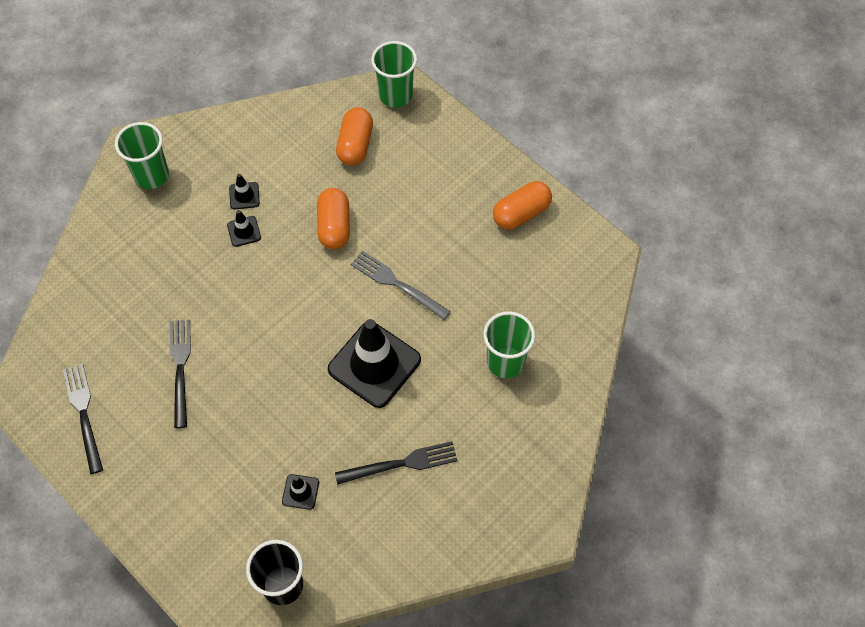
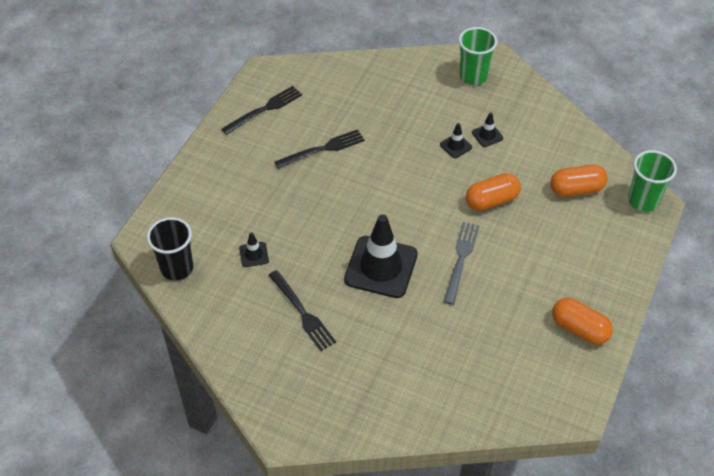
camera: 70 degrees right, 10 degrees down
green cup [483,312,535,378] -> none

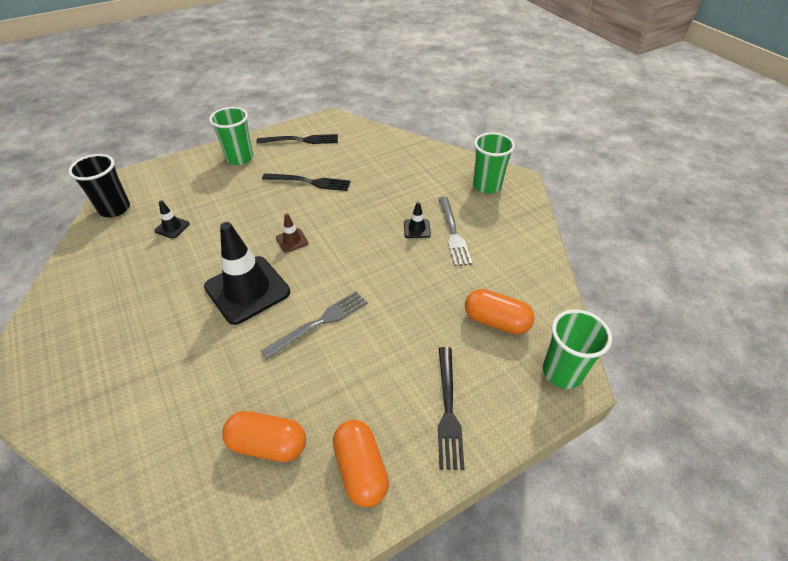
camera: 35 degrees right, 5 degrees down
black fork [268,270,336,351] -> black fork moved to [438,347,465,470]
orange capsule [466,173,521,211] -> orange capsule moved to [222,411,306,462]
black traffic cone [472,112,503,147] -> grey fork [438,197,472,266]
none -> green cup [209,107,253,165]
none -> brown traffic cone [276,213,308,253]

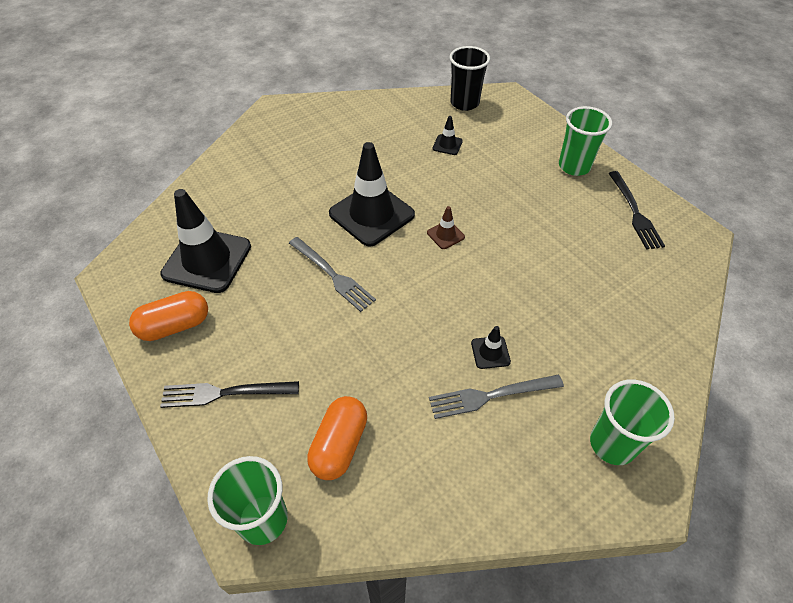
camera: 85 degrees right, 5 degrees up
orange capsule [222,411,306,462] -> black traffic cone [160,189,251,293]
black fork [262,173,351,191] -> none

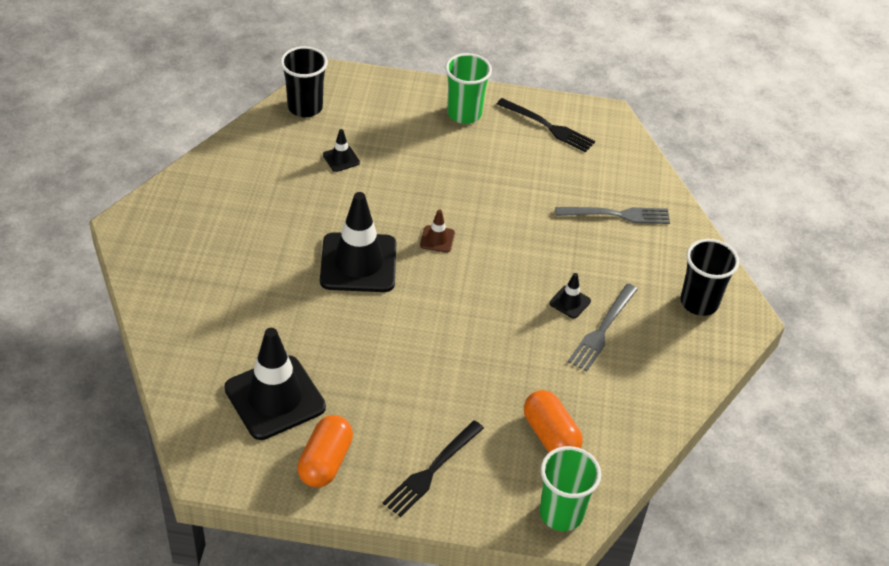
camera: 50 degrees left, 5 degrees down
grey fork [289,237,376,312] -> grey fork moved to [555,207,670,224]
green cup [590,379,675,465] -> black cup [680,239,739,316]

